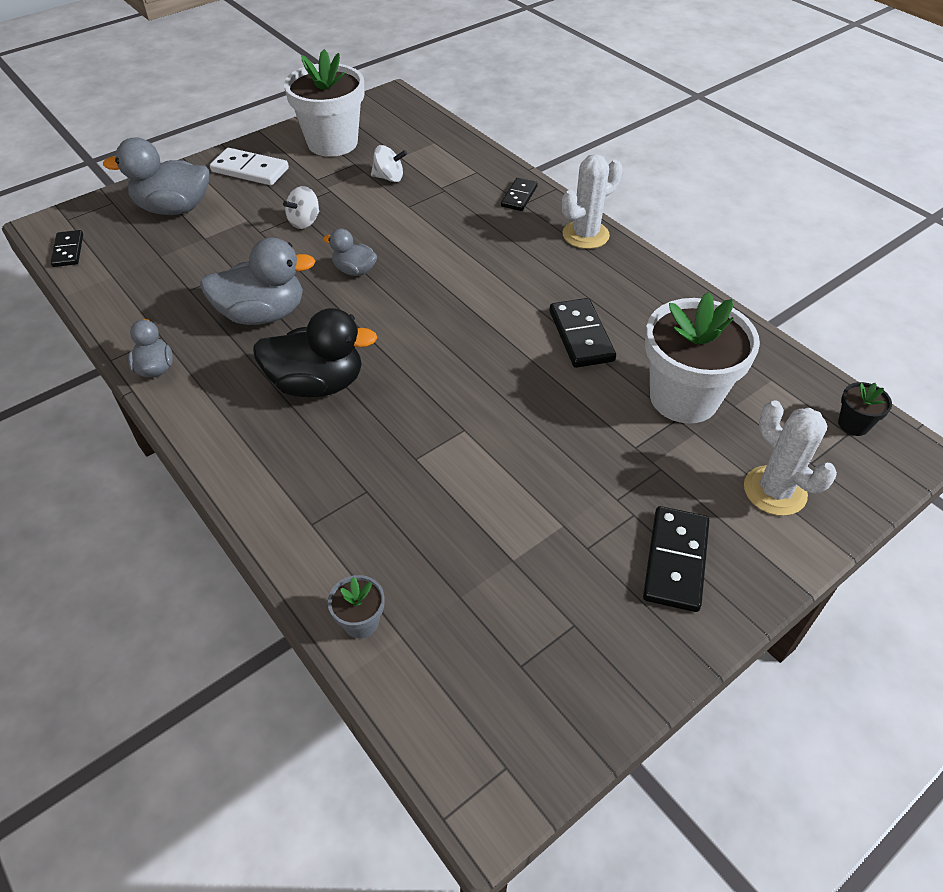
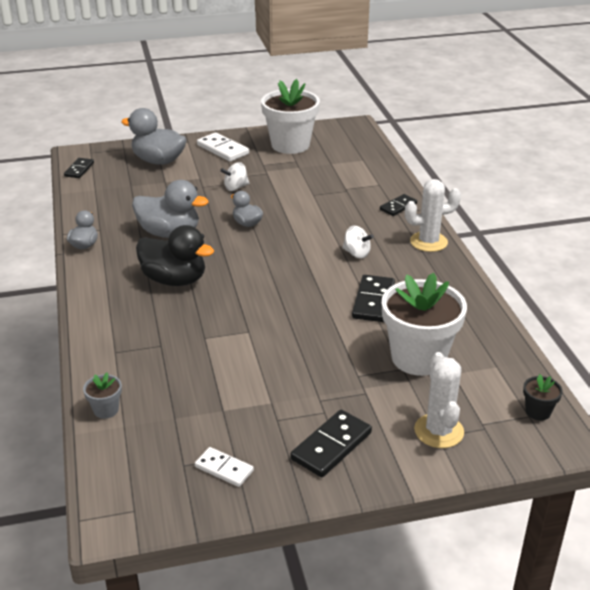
camera: 25 degrees right, 15 degrees down
white spinning top [371,145,407,182] -> white spinning top moved to [342,226,374,258]
none -> white domino [195,447,254,487]

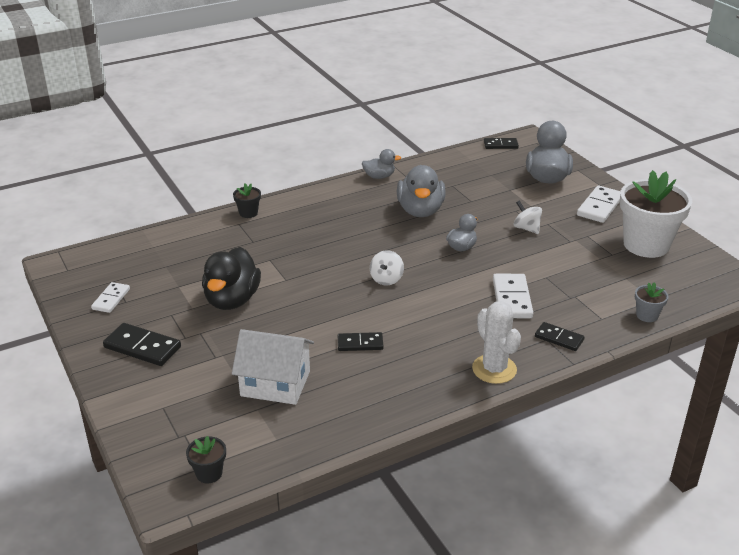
camera: 75 degrees right, 0 degrees up
grey flower pot [83,372,122,419] -> grey flower pot moved to [635,282,669,322]
black duck [136,225,214,286] -> black duck moved to [202,247,261,310]
white spinning top [342,226,374,258] -> white spinning top moved to [370,250,404,286]
black domino [352,275,395,322] -> black domino [338,332,383,351], size x0.64
white flower pot [382,273,467,376] -> white house [232,329,314,405]
white cactus [414,352,464,448] -> none
none -> black flower pot [233,183,261,218]
none -> white domino [493,274,533,318]

